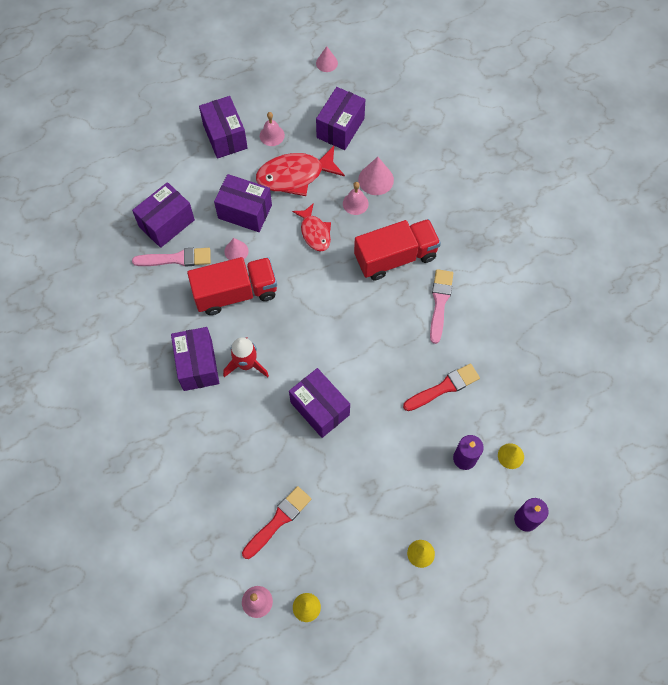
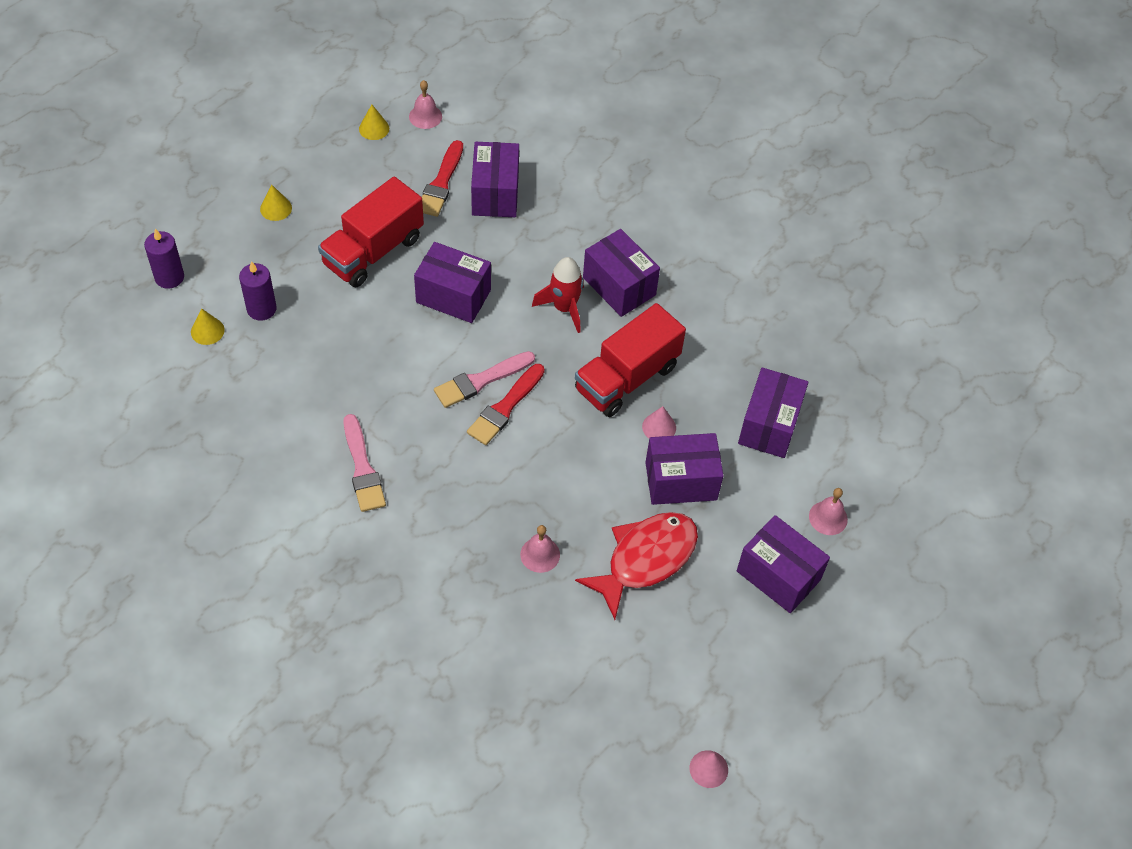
camera: 150 degrees right, 10 degrees down
pink brush [132,248,211,267] -> pink brush moved to [434,351,535,408]
pink bell [260,112,285,146] -> pink bell moved to [809,488,848,535]
red fish [292,203,331,251] -> none
purple box [316,87,365,150] -> purple box moved to [471,142,519,217]
red truck [354,219,441,280] -> red truck moved to [318,177,424,287]
pink cone [358,157,394,195] -> none
red brush [403,363,480,411] -> red brush moved to [467,364,545,445]

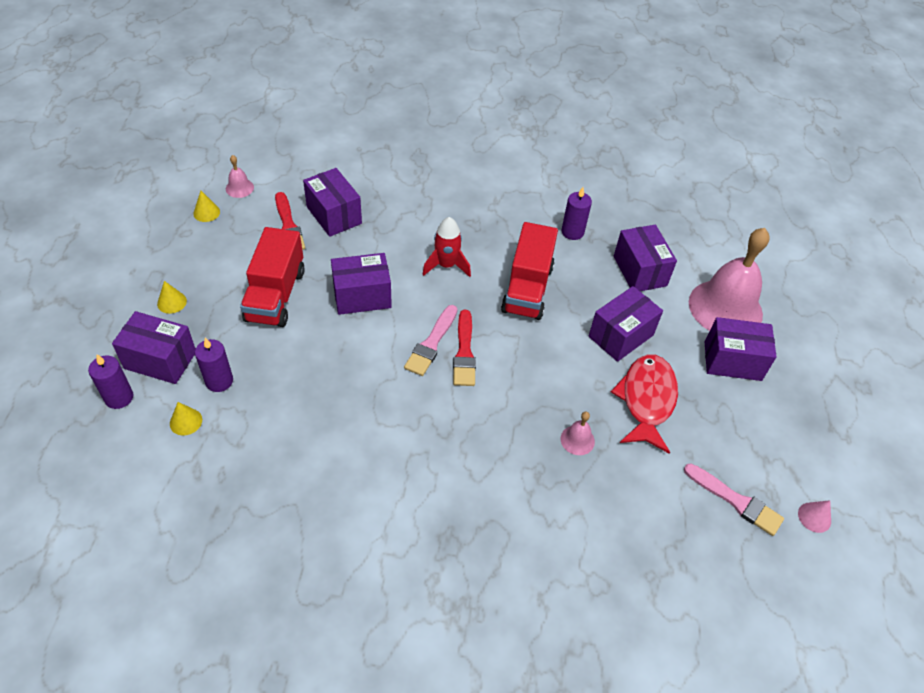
camera: 35 degrees left, 5 degrees down
pink brush [343,414,386,512] -> pink brush moved to [684,463,784,536]
purple box [583,229,660,317] -> purple box moved to [112,311,196,384]
pink cone [642,406,676,438] -> none
pink bell [809,488,848,535] -> pink bell [689,228,770,331], size x2.45
none -> purple candle [562,187,592,240]

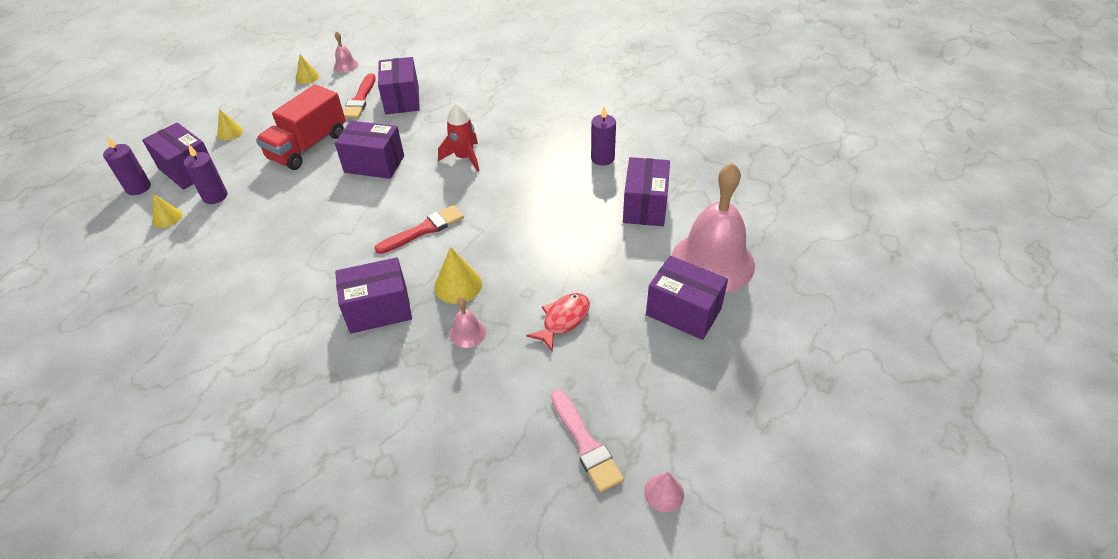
camera: 30 degrees right, 5 degrees down
pink brush [404,305,457,376] -> none
red brush [453,310,476,386] -> red brush turned 150 degrees counterclockwise [375,205,464,254]
red truck [501,222,558,320] -> none
purple box [589,286,663,362] -> purple box moved to [335,257,412,334]
red fish [611,355,678,454] -> red fish [526,293,590,351], size x0.62
none -> yellow cone [434,247,482,304]

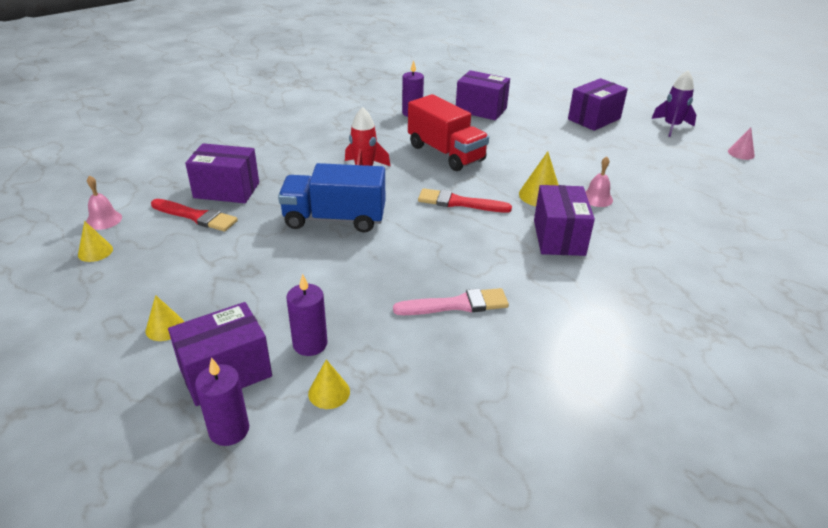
camera: 75 degrees left, 10 degrees down
red truck [256,84,346,170] -> red truck moved to [408,94,489,171]
purple box [335,121,404,179] -> blue truck [278,163,385,233]
red brush [375,205,464,254] -> red brush turned 60 degrees counterclockwise [418,188,512,213]
red fish [526,293,590,351] -> none
pink brush [551,390,624,493] -> pink brush moved to [393,288,509,315]
pink bell [672,162,755,293] -> none
none -> purple rocket [652,71,696,137]

